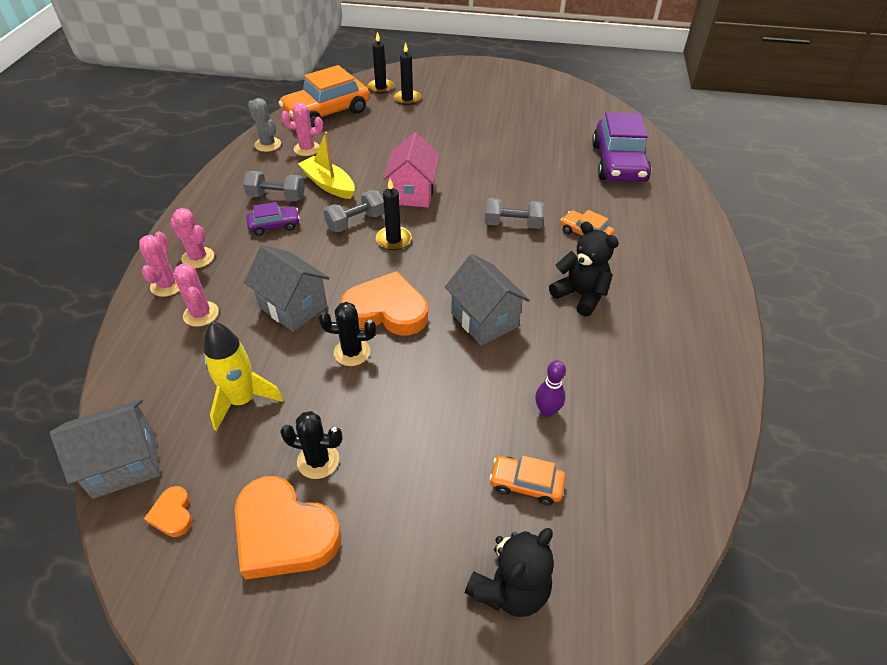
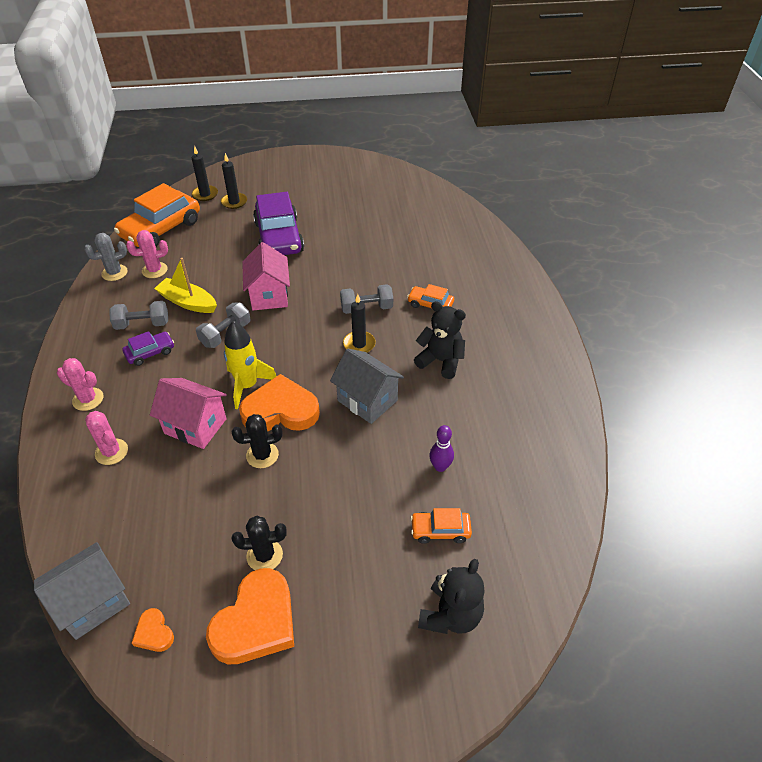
camera: 15 degrees left, 0 degrees up
pink cactus [139,231,180,297] -> none
yellow rocket [203,321,283,431] -> yellow rocket moved to [224,321,276,409]
orange heart [235,476,342,580] -> orange heart turned 75 degrees counterclockwise [206,568,294,665]
grey house [244,245,330,332] -> pink house [150,378,227,449]
grey cactus [248,98,281,152] -> grey cactus turned 60 degrees counterclockwise [84,233,128,281]
black candle [376,179,411,250] -> black candle moved to [343,294,376,353]
purple car [592,112,651,182] -> purple car moved to [253,192,304,255]

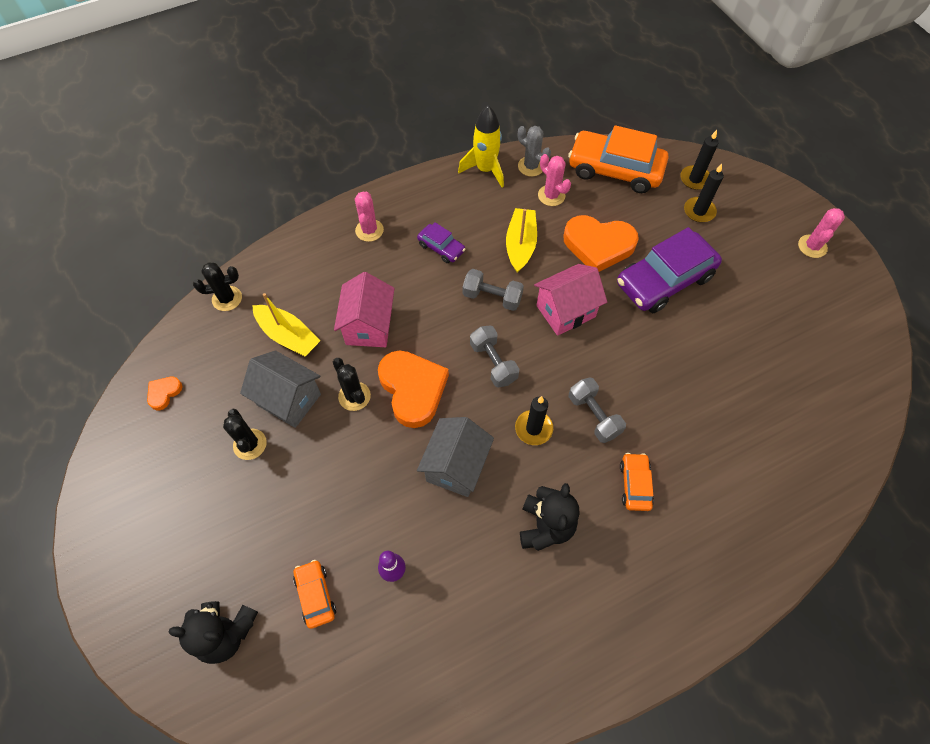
camera: 70 degrees right, 15 degrees up
grey house [34,542,130,640] -> grey house moved to [240,350,321,428]
pink cactus [85,411,128,465] -> pink cactus moved to [798,208,845,258]
grey dumbbell [109,301,168,330] -> grey dumbbell moved to [470,325,519,388]
orange heart [206,568,294,665] -> orange heart moved to [563,215,639,272]
yellow rocket [224,321,276,409] -> yellow rocket moved to [458,105,504,188]
none -> black cactus [193,262,242,311]
none -> yellow boat [252,293,320,356]

